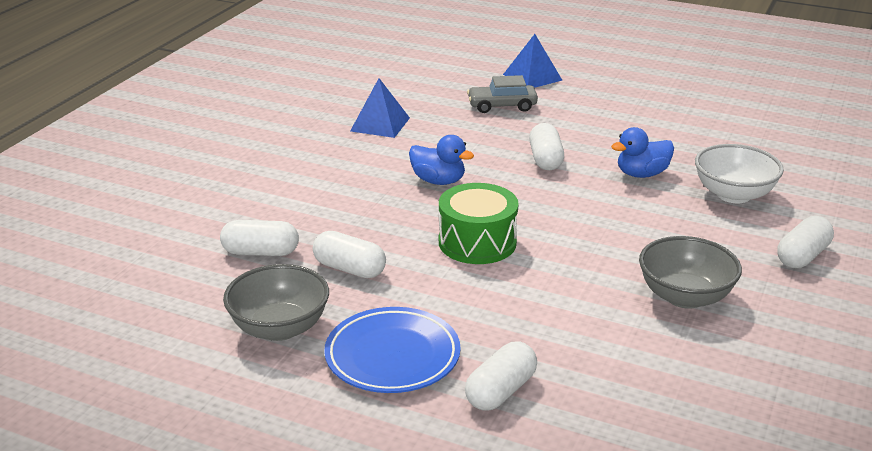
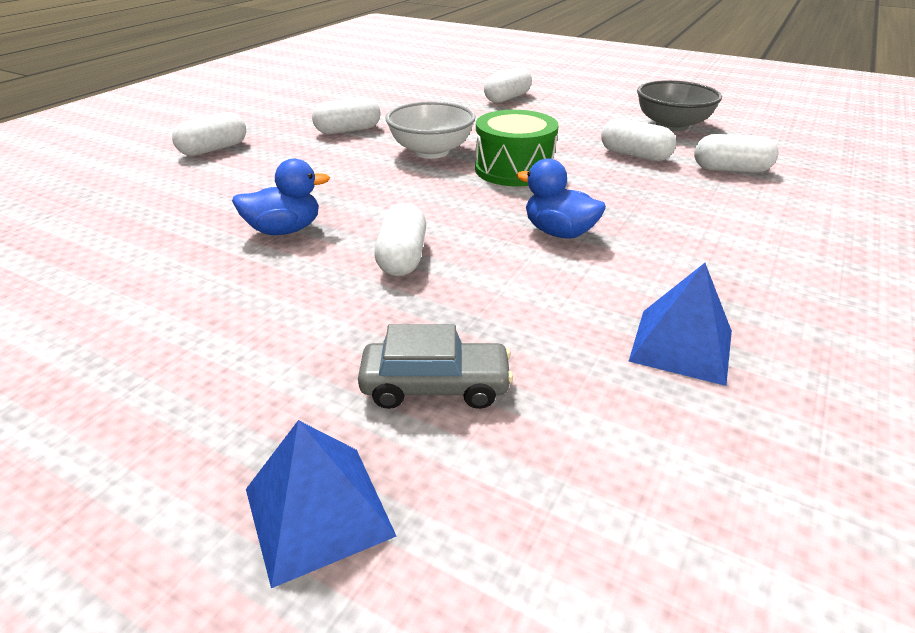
camera: 175 degrees left, 5 degrees up
blue plate [324,307,461,393] -> none
grey bowl [639,236,742,309] -> white capsule [312,97,381,134]
white bowl [695,144,784,203] -> white bowl moved to [386,101,476,159]

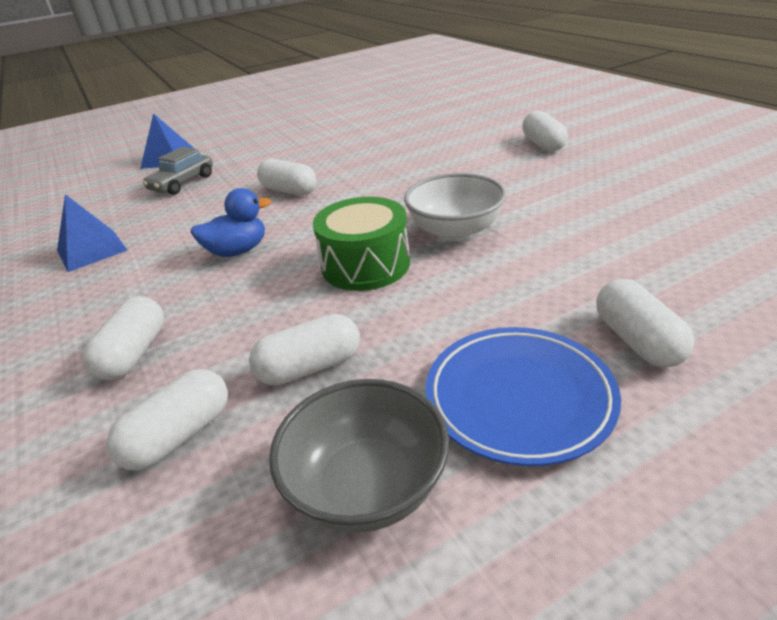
camera: 125 degrees right, 0 degrees up
blue duck [232,158,330,235] -> none
white capsule [312,97,381,134] -> white capsule moved to [83,296,164,380]
none -> blue plate [426,327,621,466]

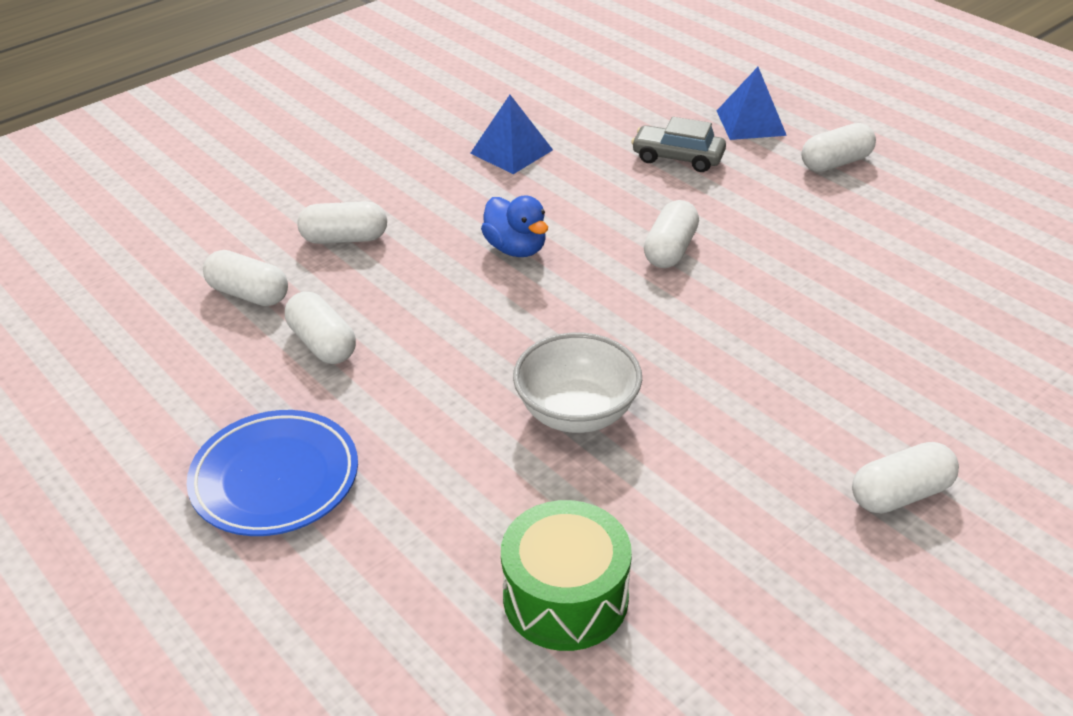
camera: 75 degrees right, 5 degrees up
grey bowl [269,379,449,533] -> none
green drum [313,197,410,291] -> green drum moved to [501,500,632,651]
white capsule [596,279,695,368] -> white capsule moved to [802,123,876,172]

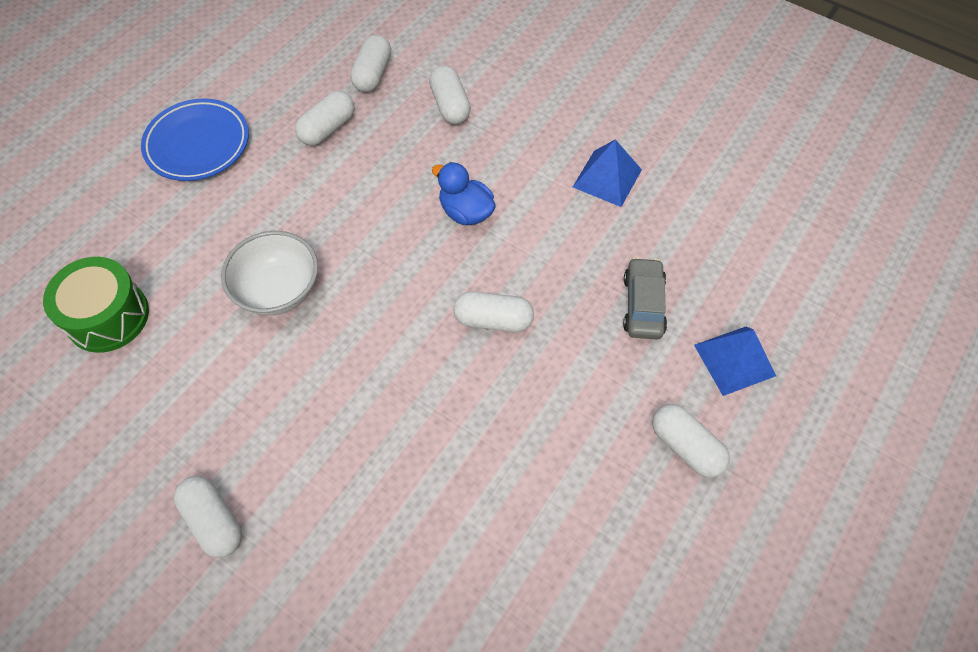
camera: 75 degrees right, 20 degrees up
blue duck [481,195,548,257] -> blue duck turned 90 degrees clockwise [432,162,495,225]

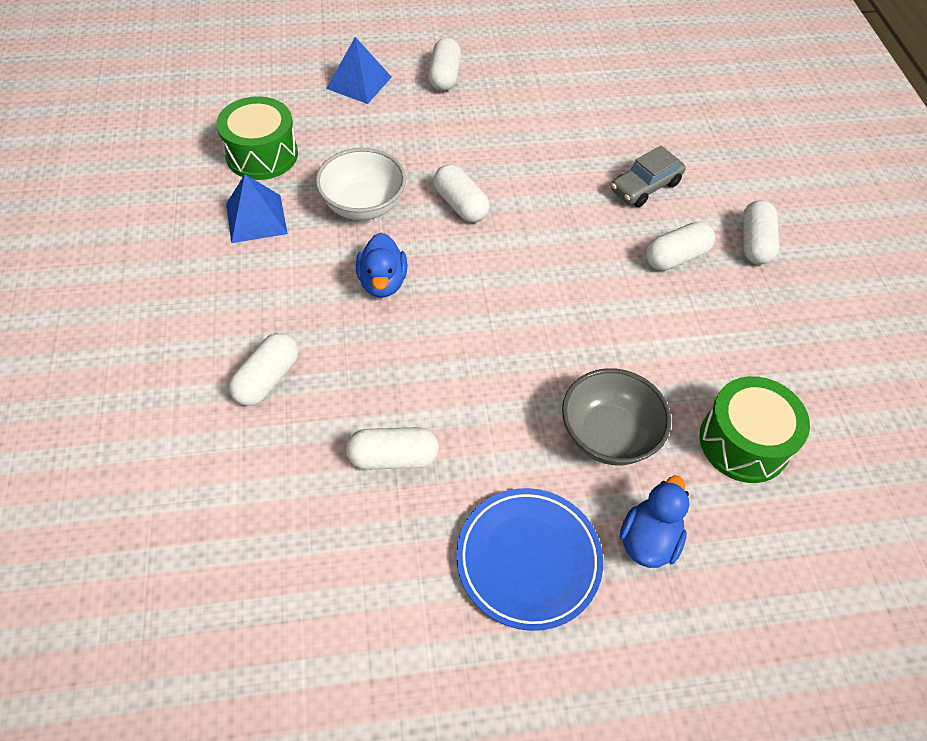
camera: 135 degrees left, 5 degrees down
white bowl [221,231,318,315] -> white bowl moved to [316,148,406,220]
white capsule [350,35,391,92] -> white capsule moved to [646,222,715,271]
grey car [623,257,667,339] -> grey car moved to [611,146,685,207]
none -> green drum [216,96,298,180]
none -> grey bowl [562,368,671,465]
none -> blue duck [620,475,690,568]

